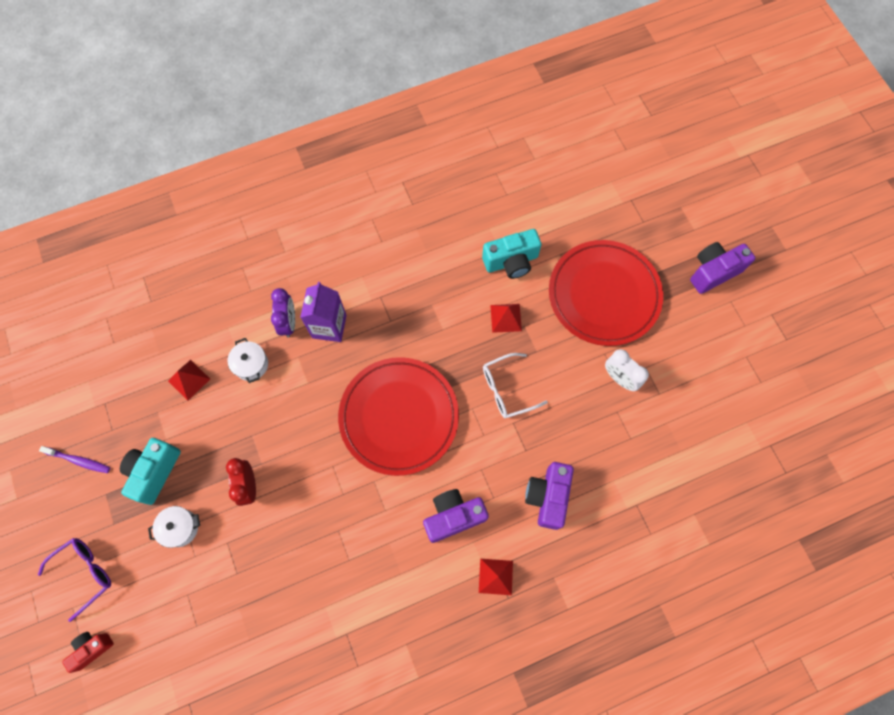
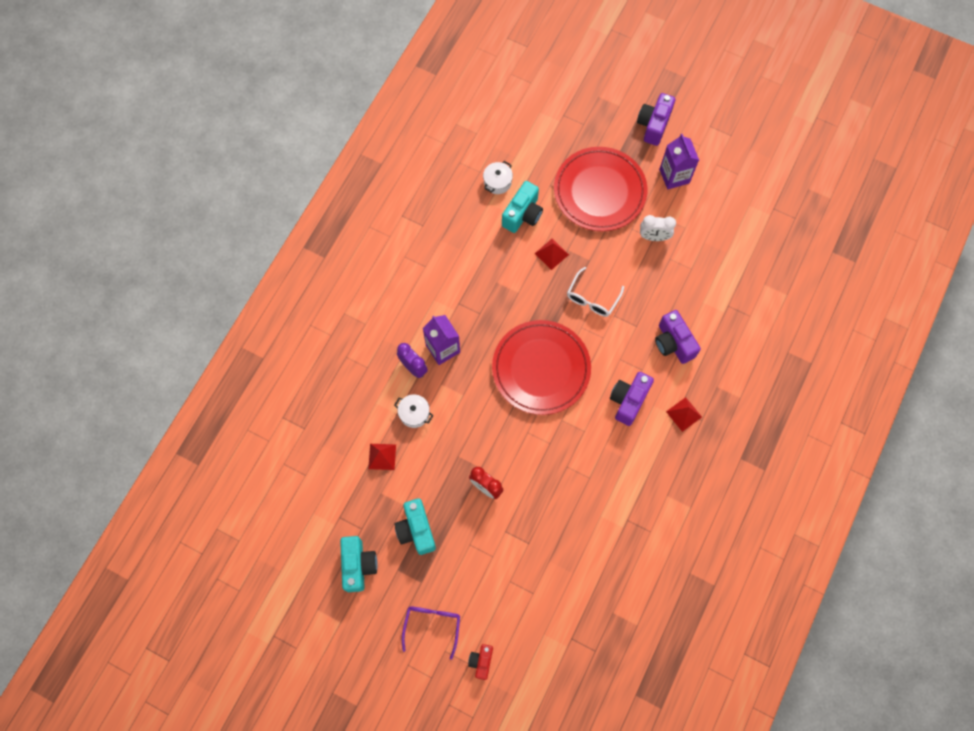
camera: 40 degrees left, 0 degrees up
purple toothbrush [39,446,110,473] -> turquoise camera [340,536,378,592]
white pot [148,506,200,548] -> white pot moved to [483,161,513,194]
none -> purple carton [659,134,699,189]

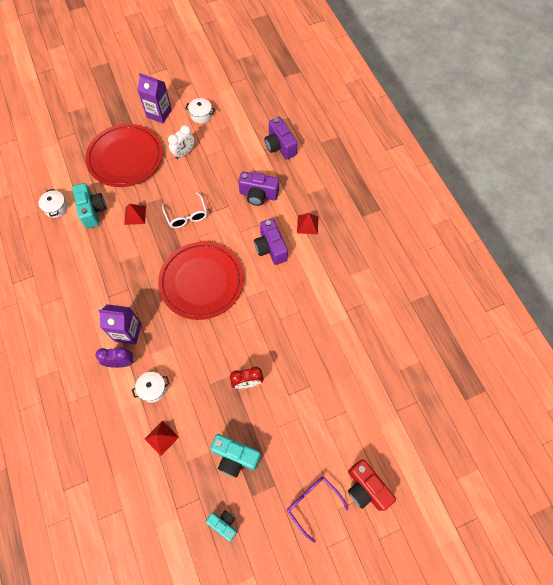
camera: 50 degrees left, 5 degrees down
turquoise camera [340,536,378,592] -> turquoise camera [206,510,237,542], size x0.62
red camera [468,644,493,680] -> red camera [348,459,396,511], size x1.60
purple camera [637,93,675,146] -> purple camera moved to [264,117,297,160]
none -> white pot [185,98,215,124]

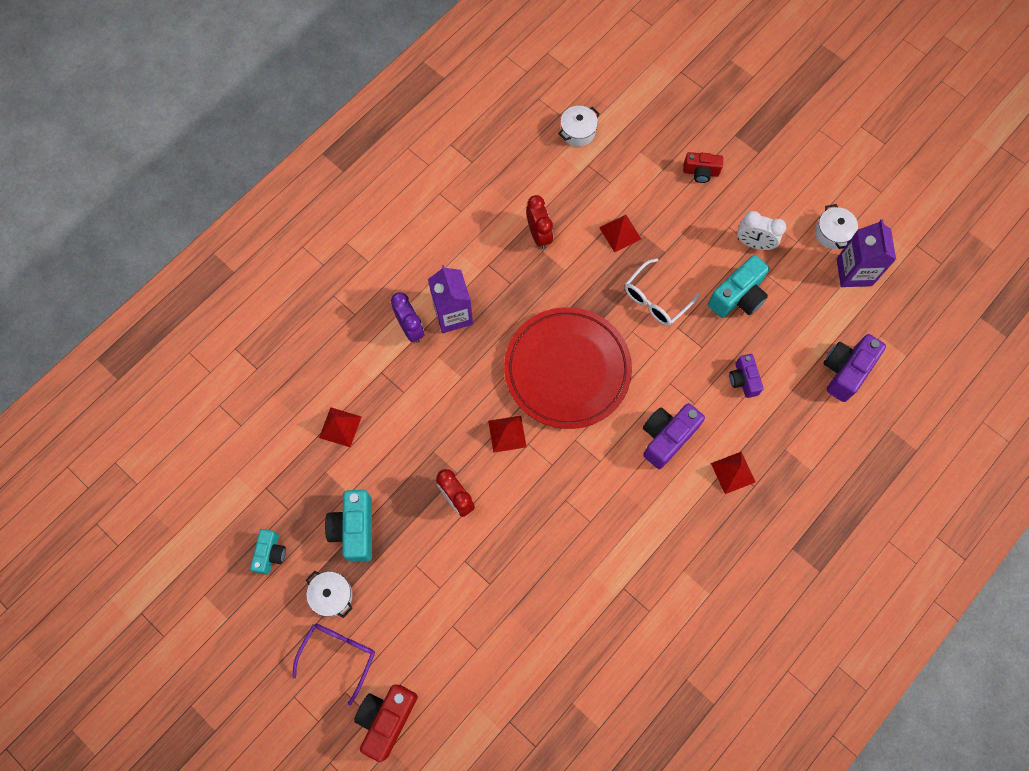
camera: 65 degrees right, 5 degrees up
turquoise camera [72,183,107,229] -> turquoise camera moved to [708,255,769,318]
red plate [85,124,163,187] -> red camera [683,152,723,183]
white pot [132,372,170,403] -> white pot moved to [306,571,353,618]
purple carton [137,73,172,123] -> purple carton moved to [837,219,896,287]
purple camera [238,171,279,206] -> purple camera [729,354,763,398], size x0.62
none -> red pyramid [488,416,526,453]
none -> red clock [526,195,553,249]

